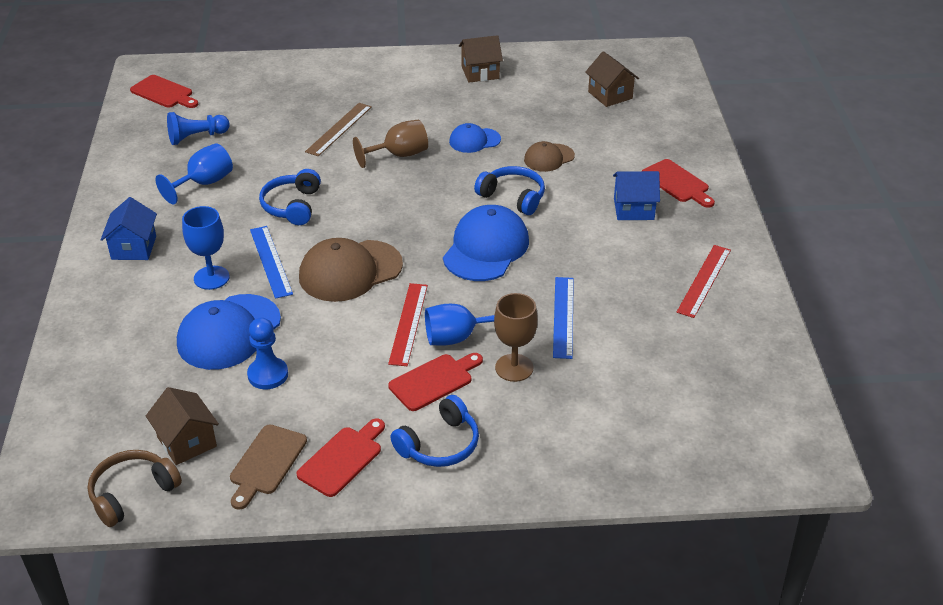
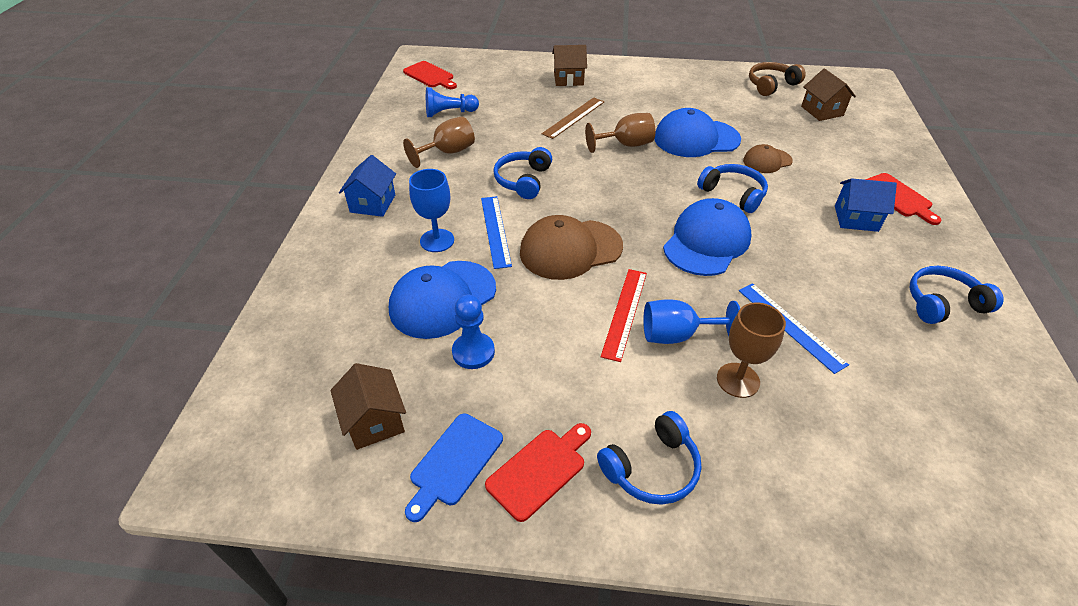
camera: 10 degrees right, 5 degrees up
brown headphones [88,450,182,527] -> brown headphones moved to [749,62,806,96]
blue goblet [155,143,233,204] -> brown goblet [403,116,475,168]
brown cutting board [230,424,307,510] -> blue cutting board [405,414,503,522]
red cutting board [388,353,483,411] -> none
blue cap [449,123,501,153] -> blue cap [654,108,741,157], size x1.79
brown house [459,35,503,82] -> brown house moved to [552,45,587,86]
blue ruler [553,277,574,359] -> blue ruler turned 45 degrees counterclockwise [739,283,849,374]
red ruler [677,245,731,318] -> blue headphones [910,266,1003,324]

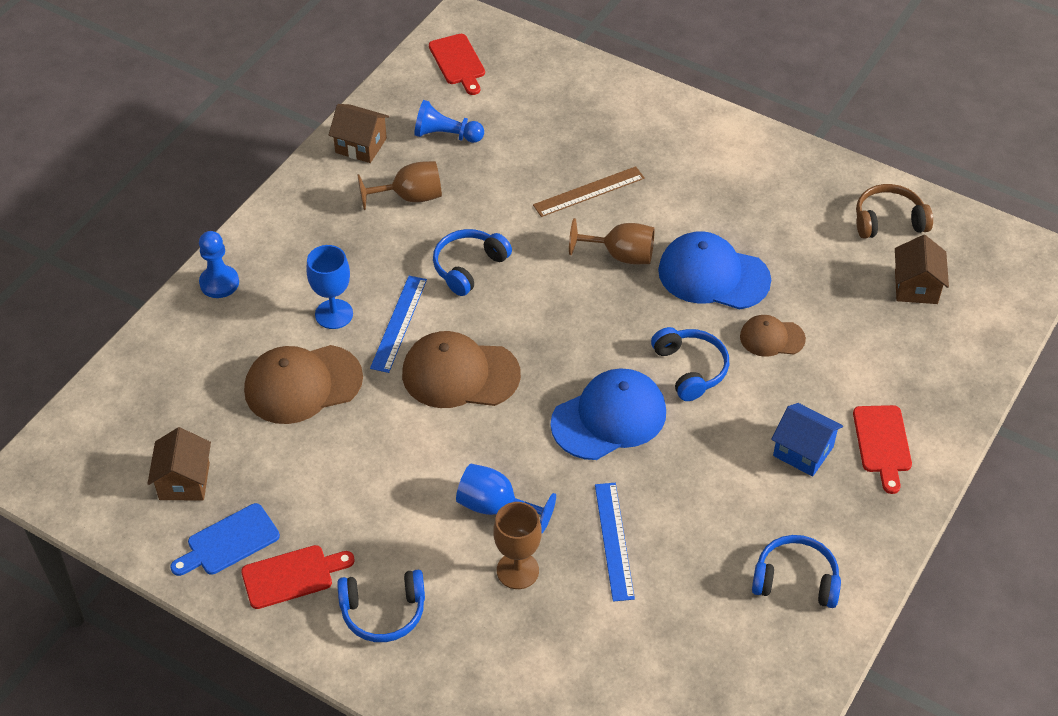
camera: 25 degrees right, 5 degrees up
blue house [339,155,396,217] -> none
blue cap [389,261,496,339] -> brown cap [244,345,363,424]
blue pawn [452,295,495,369] -> blue pawn moved to [199,231,239,298]
brown house [552,45,587,86] -> brown house moved to [329,104,389,163]
red ruler [601,269,647,362] -> none

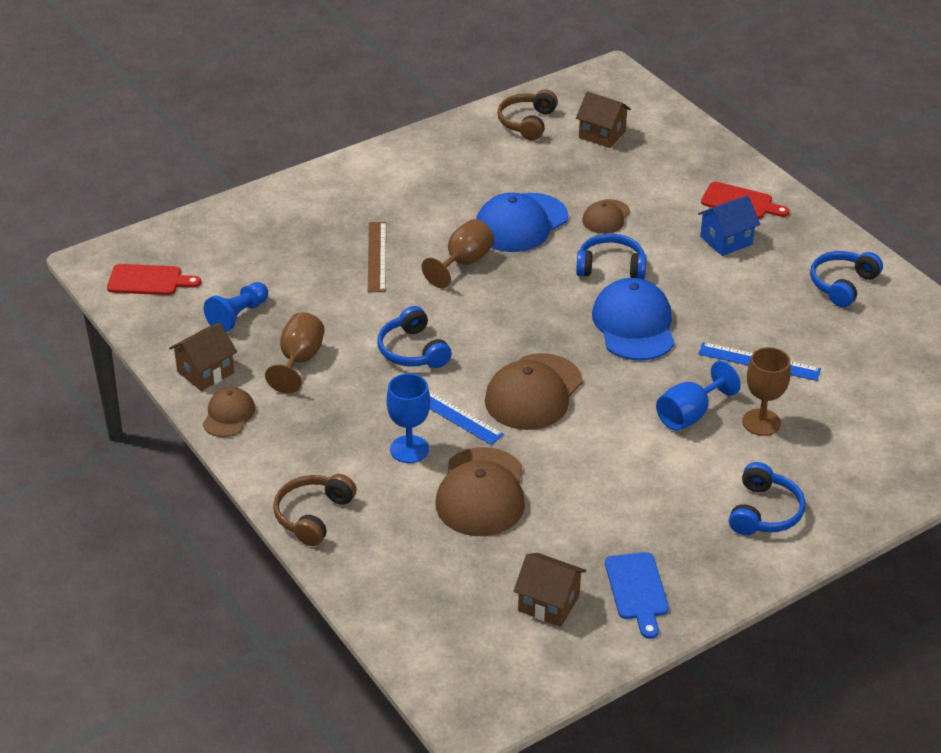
camera: 65 degrees left, 10 degrees down
blue pawn [199,231,239,298] -> brown headphones [273,474,357,546]
red cutting board [241,545,355,609] -> none
none -> brown cap [203,387,255,437]

